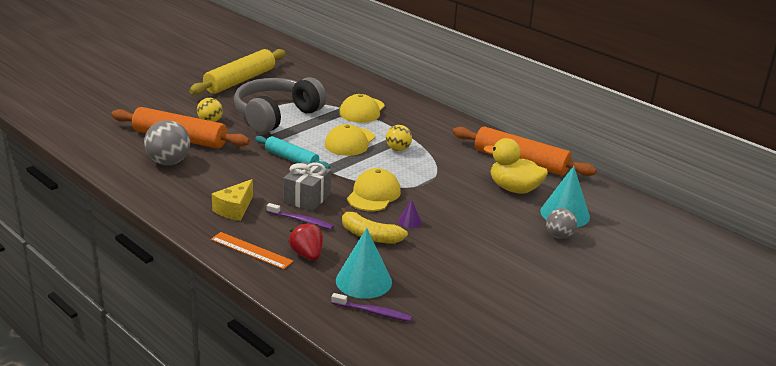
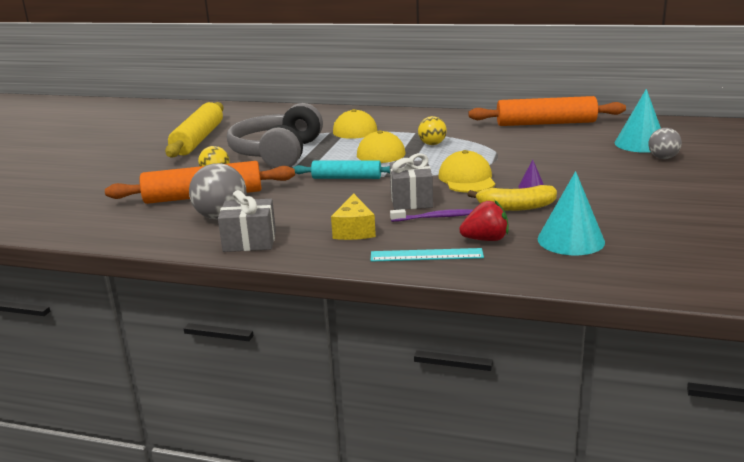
camera: 25 degrees left, 5 degrees down
orange ruler [211,232,293,269] -> turquoise ruler [370,248,484,262]
red strawberry [288,221,323,261] -> red strawberry turned 135 degrees clockwise [459,200,509,241]
purple toothbrush [331,293,412,322] -> none
yellow duck [484,138,548,194] -> none
none -> grey gift [218,190,276,252]

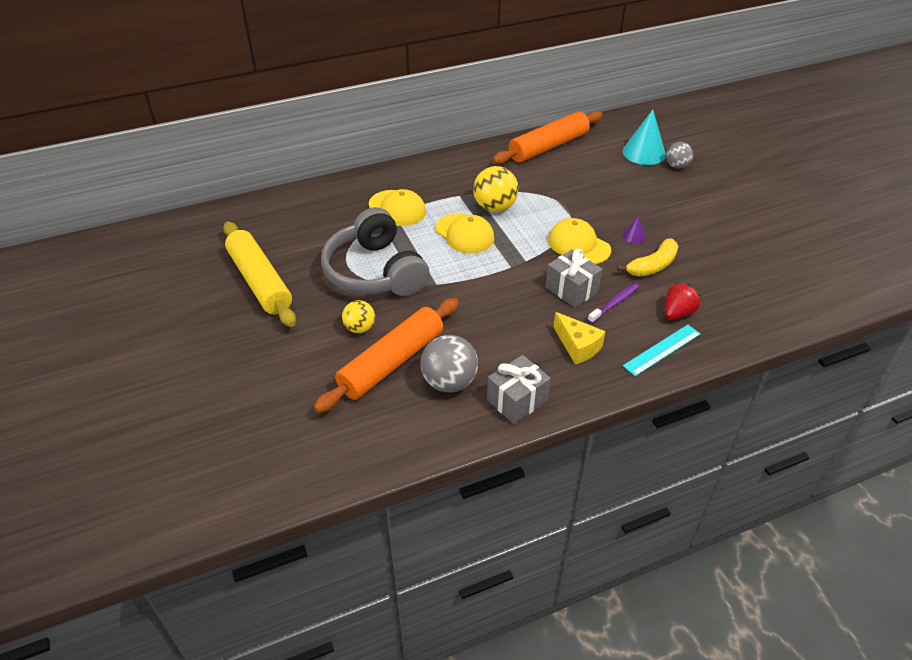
camera: 40 degrees left, 20 degrees up
turquoise rolling pin [293,160,390,179] -> none
yellow ball [418,116,447,145] -> yellow ball [473,166,519,212], size x1.61
turquoise cone [538,171,605,255] -> none

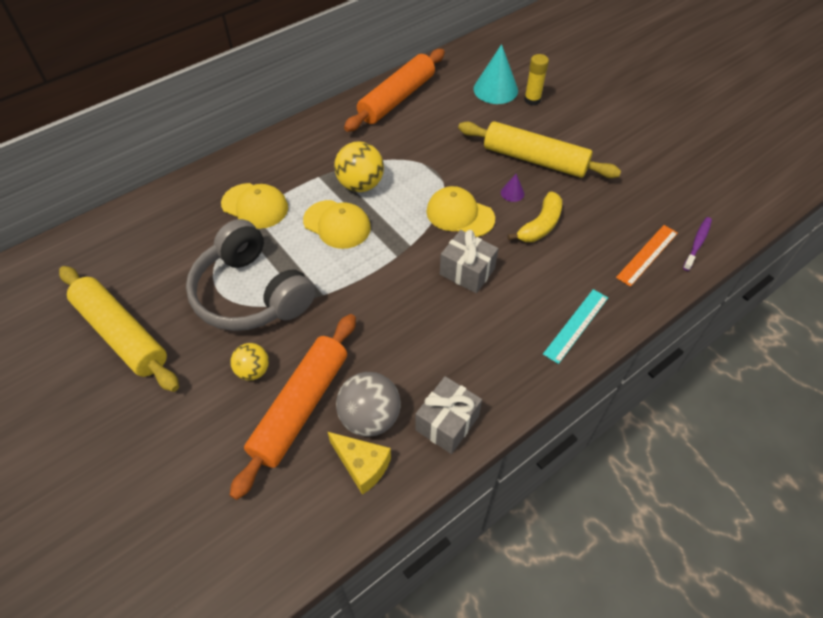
camera: 15 degrees left, 10 degrees up
yellow cheese [554,312,606,364] -> yellow cheese moved to [328,432,391,495]
purple toothbrush [588,283,639,323] -> purple toothbrush moved to [683,217,712,271]
red strawberry [665,282,702,320] -> none
grey ball [666,142,693,169] -> yellow glue stick [524,54,549,105]
none -> yellow rolling pin [458,121,621,178]
none -> orange ruler [616,225,678,287]

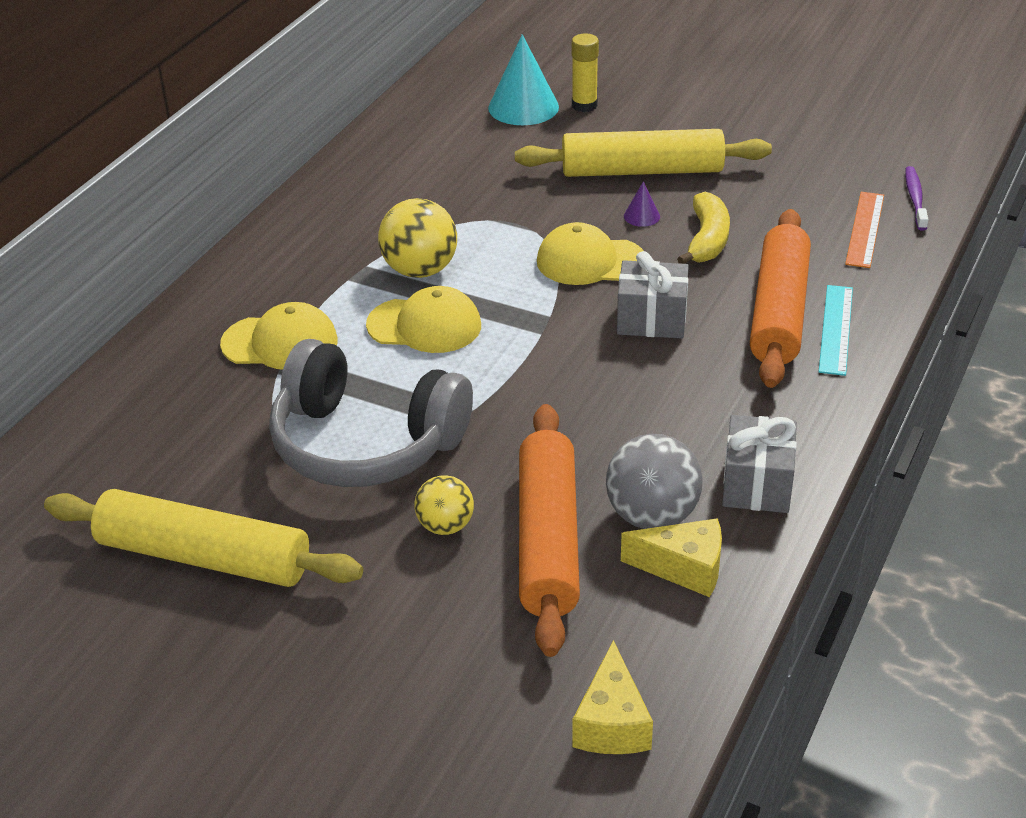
camera: 25 degrees left, 15 degrees down
orange rolling pin [344,49,445,132] -> orange rolling pin moved to [750,209,811,388]
none -> yellow cheese [572,640,653,754]

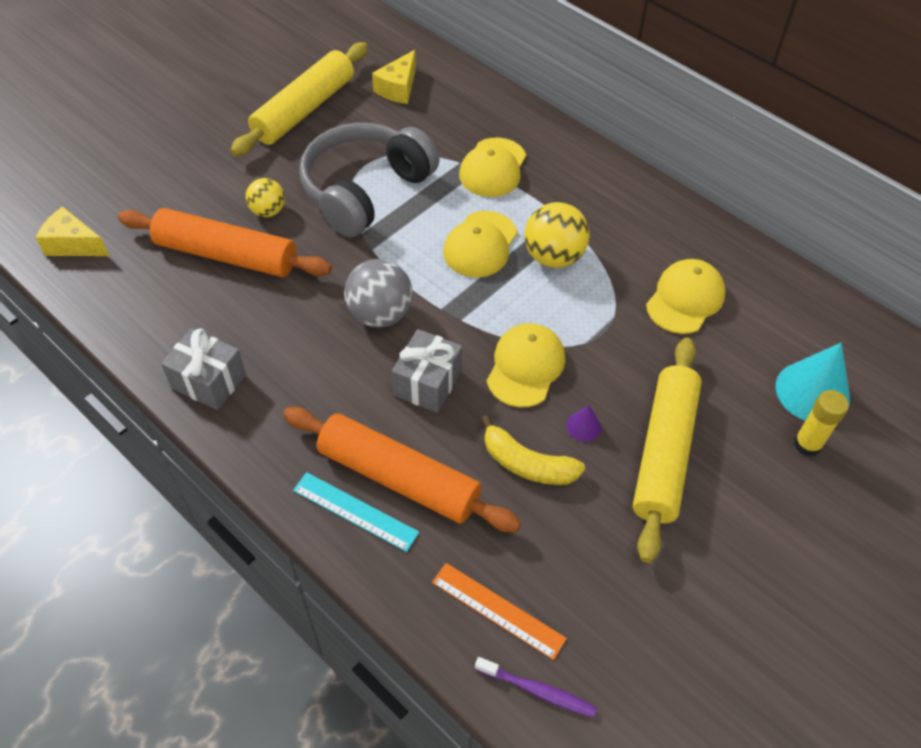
camera: 105 degrees right, 15 degrees up
grey ball [606,434,703,529] -> grey ball moved to [344,259,413,328]
yellow cheese [621,518,722,597] -> yellow cheese moved to [372,50,416,104]
none -> yellow cap [646,259,726,334]

